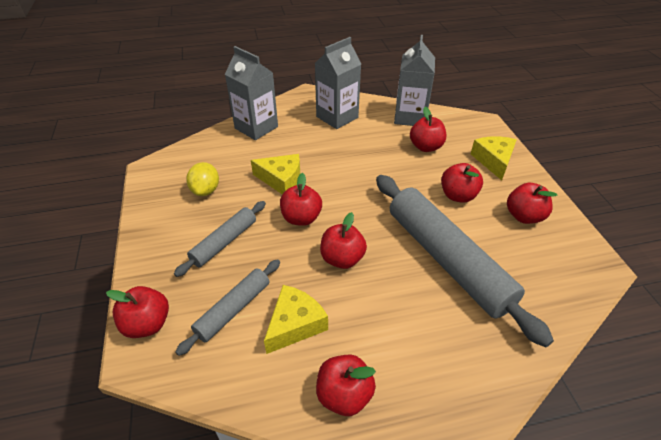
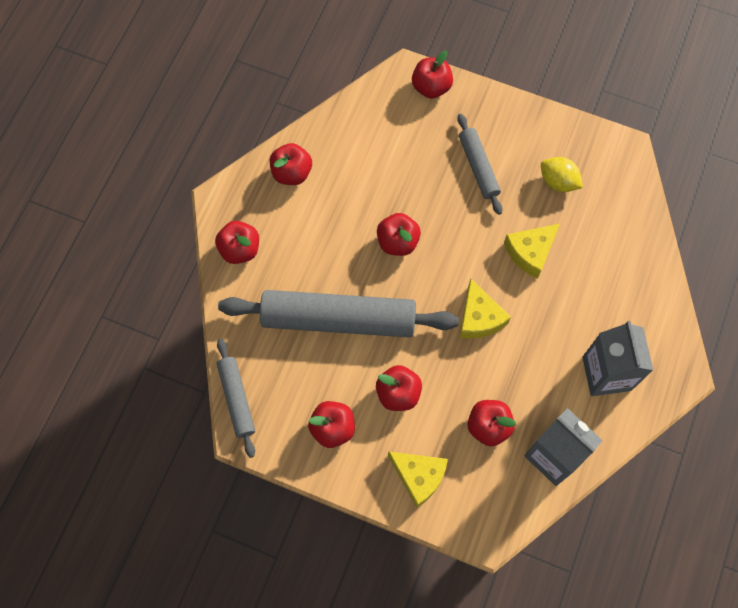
camera: 125 degrees right, 25 degrees up
grey rolling pin [175,259,280,356] -> grey rolling pin moved to [217,339,255,458]
grey carton [225,46,278,140] -> none
yellow cheese [264,285,328,354] -> yellow cheese moved to [459,278,511,339]
red apple [280,173,322,226] -> red apple moved to [215,221,259,264]

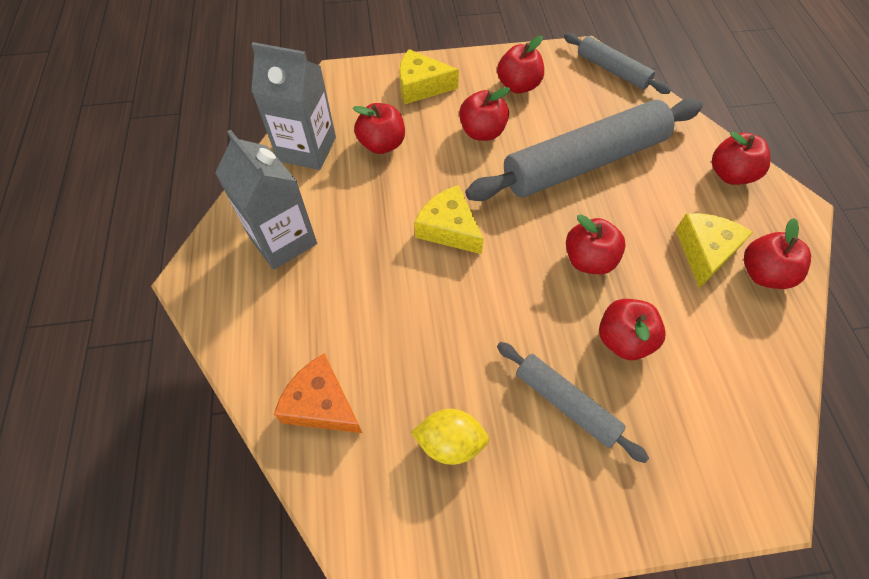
camera: 150 degrees right, 10 degrees down
red apple [412,51,453,99] -> red apple moved to [599,299,666,360]
yellow cheese [504,224,560,279] -> yellow cheese moved to [675,213,753,289]
none -> orange cheese [274,353,362,433]

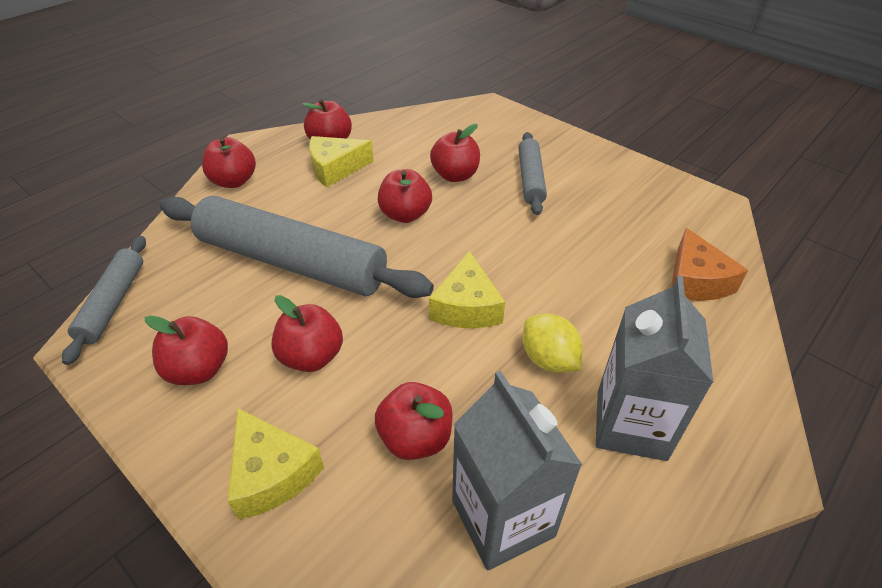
camera: 130 degrees left, 15 degrees down
yellow lemon [411,409,489,465] -> yellow lemon moved to [523,314,583,373]

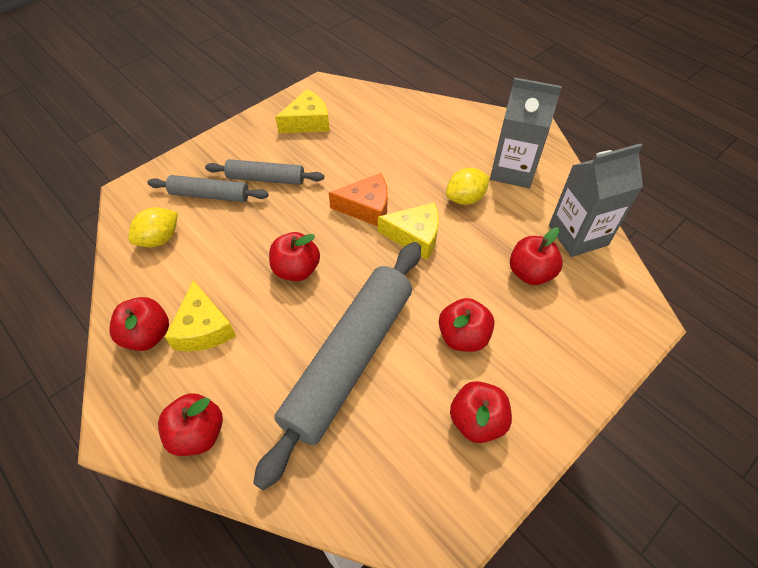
camera: 85 degrees left, 10 degrees up
grey rolling pin [62,236,146,365] -> grey rolling pin moved to [147,175,269,202]
yellow cheese [228,408,324,519] -> yellow cheese moved to [275,89,330,133]
red apple [430,124,480,182] -> none
orange cheese [671,228,748,301] -> orange cheese moved to [329,173,388,226]
none -> yellow lemon [128,207,178,247]

